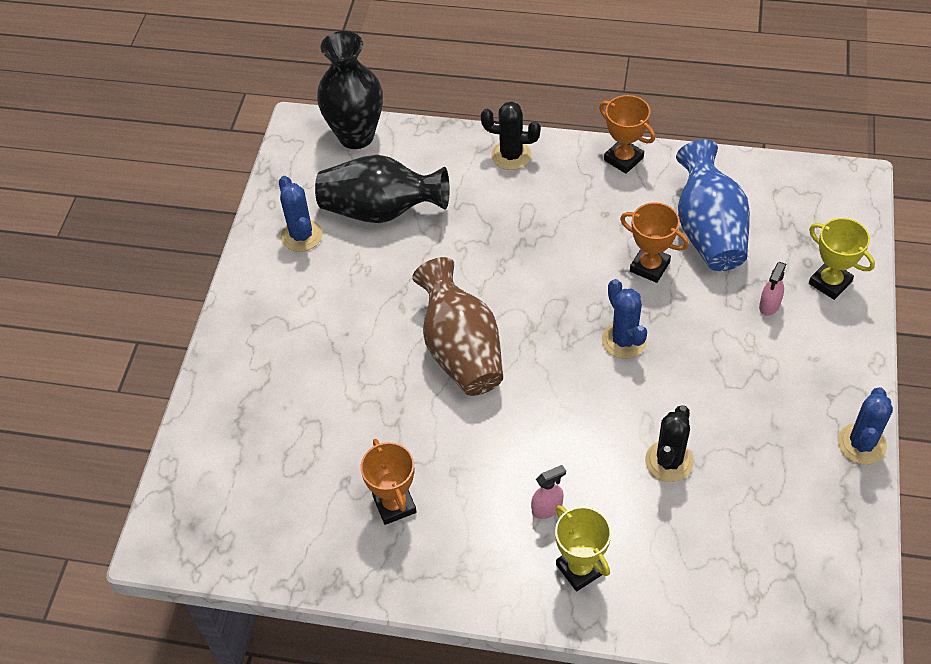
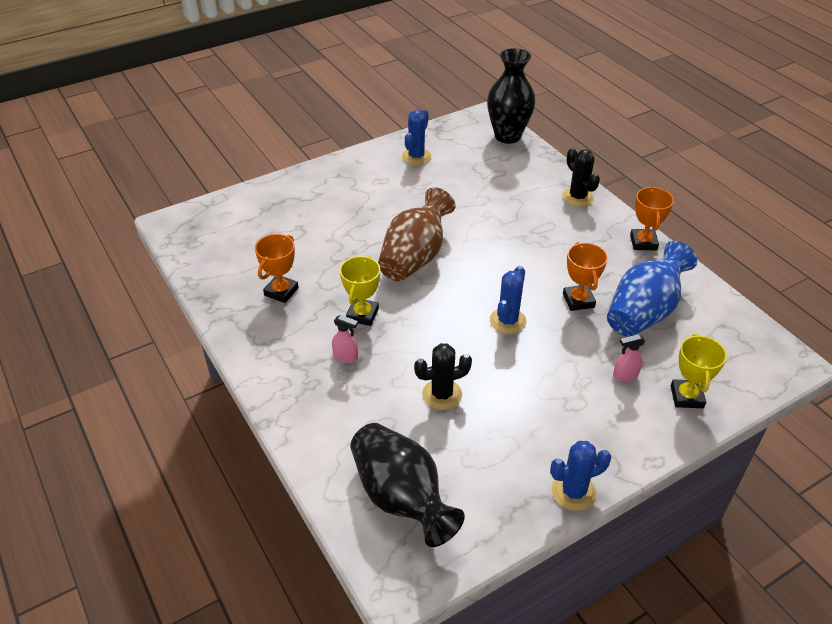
camera: 45 degrees right, 10 degrees down
black vase [315,155,449,223] -> black vase moved to [350,423,465,547]
yellow trophy [555,505,612,591] -> yellow trophy moved to [340,256,380,326]

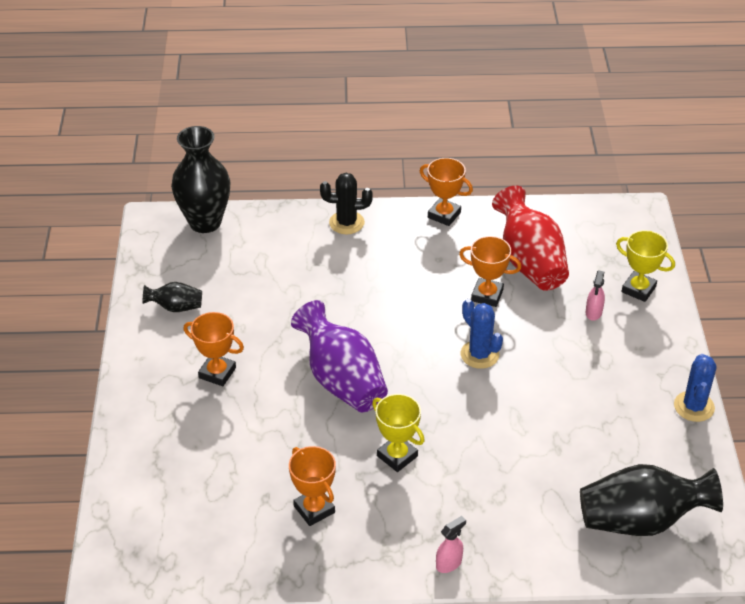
camera: 60 degrees left, 0 degrees up
pink spray bottle [332,315,358,363] -> pink spray bottle moved to [436,516,466,573]
brown vase [378,187,455,281] -> purple vase [291,300,388,412]
blue cactus [402,109,431,165] -> black vase [143,282,202,312]
black cactus [414,343,472,410] -> none
blue vase [607,241,697,337] -> red vase [492,186,569,291]
none -> orange trophy [184,312,244,386]

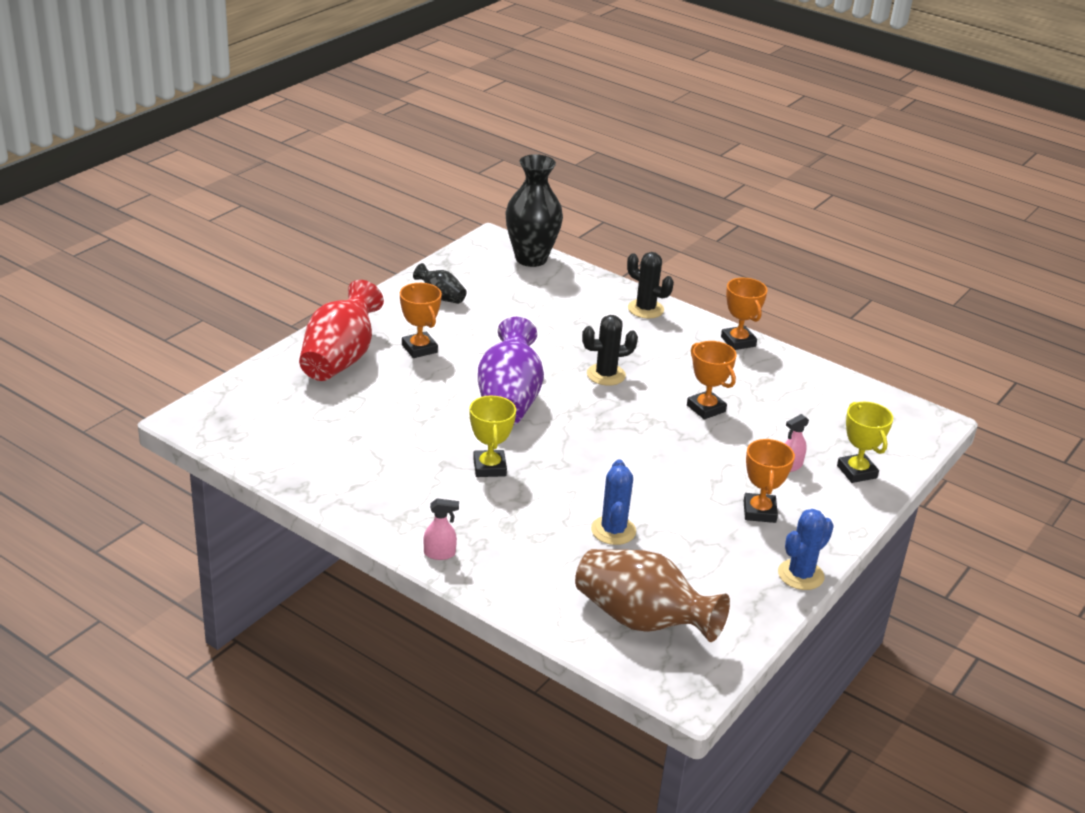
camera: 35 degrees right, 10 degrees down
orange trophy [289,446,336,526] -> orange trophy moved to [744,439,795,523]
blue cactus [461,299,503,369] -> blue cactus moved to [591,459,636,545]
red vase [492,186,569,291] -> red vase moved to [299,280,384,381]
black vase [580,464,723,536] -> brown vase [575,549,730,642]
none -> black cactus [582,315,638,386]

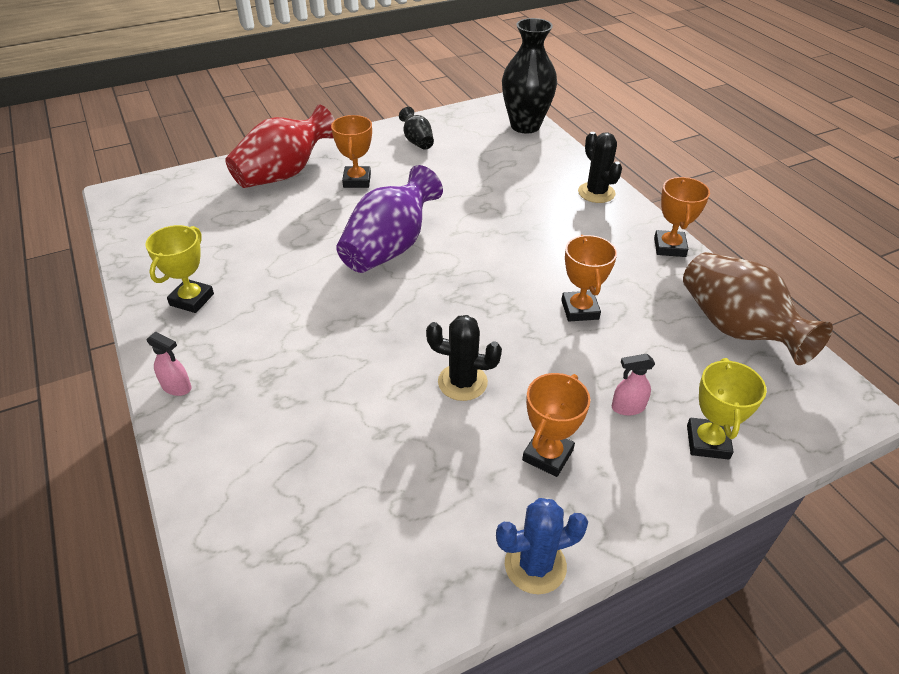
camera: 30 degrees right, 10 degrees up
yellow trophy [470,395,516,477] -> yellow trophy moved to [145,225,214,313]
brown vase [575,549,730,642] -> brown vase moved to [683,252,833,365]
black cactus [582,315,638,386] -> black cactus moved to [426,315,502,401]
blue cactus [591,459,636,545] -> none

